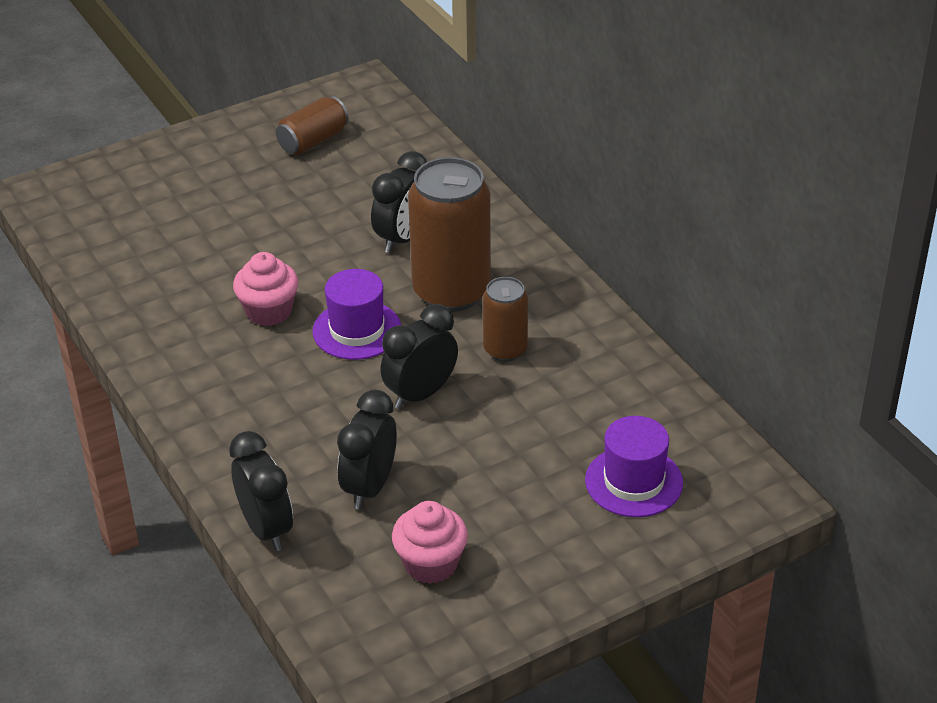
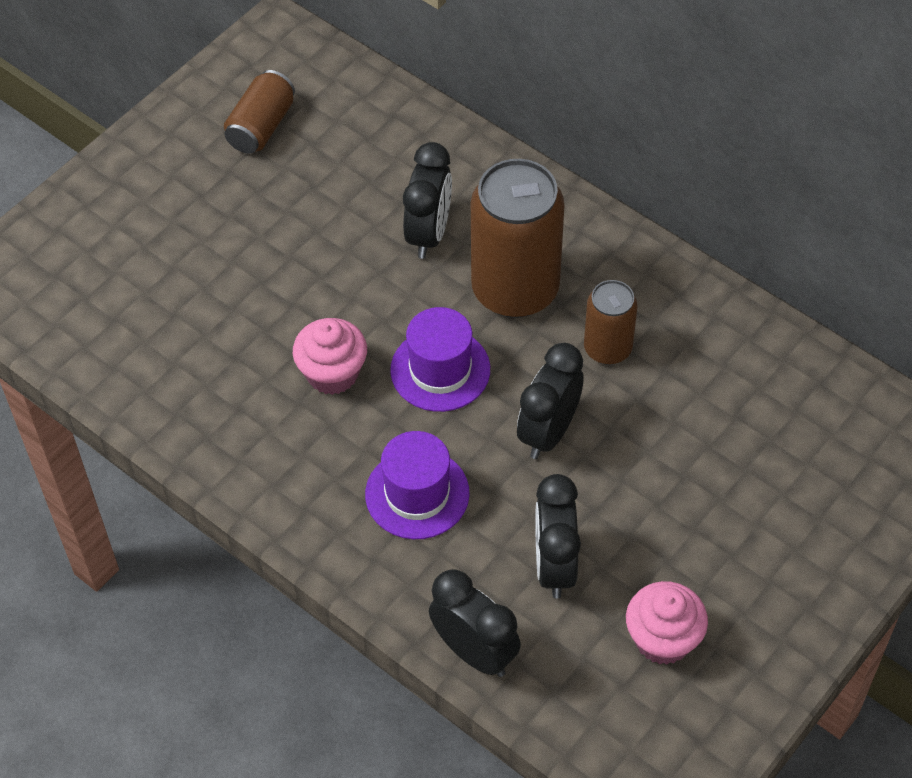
camera: 20 degrees left, 15 degrees up
purple hat [585,416,683,517] -> purple hat moved to [365,431,470,539]

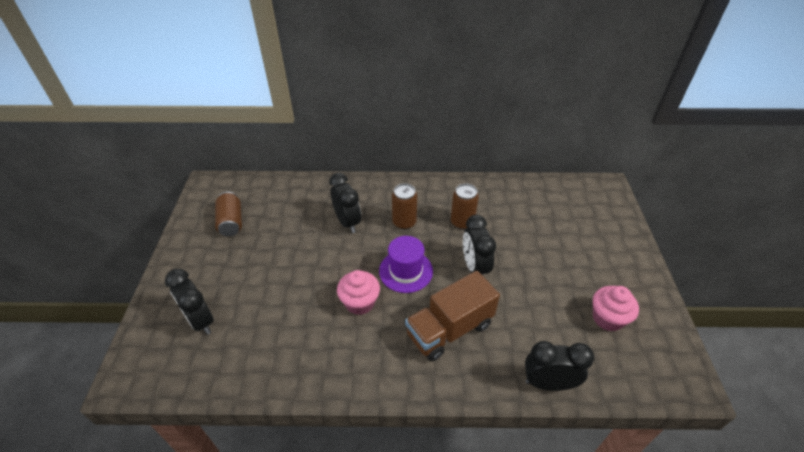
camera: 40 degrees left, 10 degrees down
purple hat [365,431,470,539] -> brown truck [405,271,500,361]
brown can [471,159,564,318] -> brown can [392,184,417,230], size x0.54
black clock [535,474,581,599] -> black clock moved to [165,269,214,335]

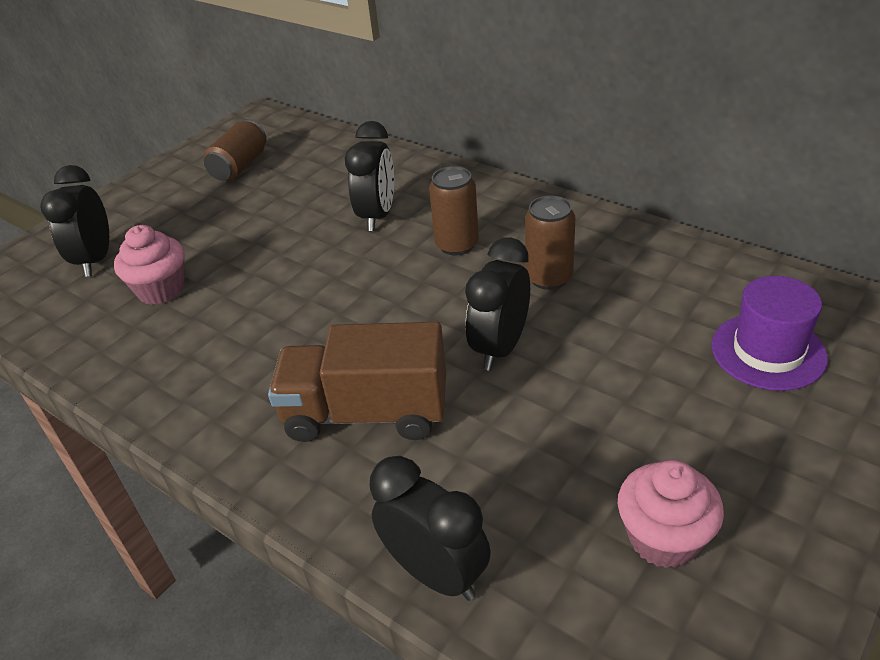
camera: 40 degrees right, 5 degrees down
pink cupcake [337,270,380,315] -> pink cupcake moved to [114,225,185,305]
purple hat [379,236,433,293] -> purple hat moved to [711,276,828,391]

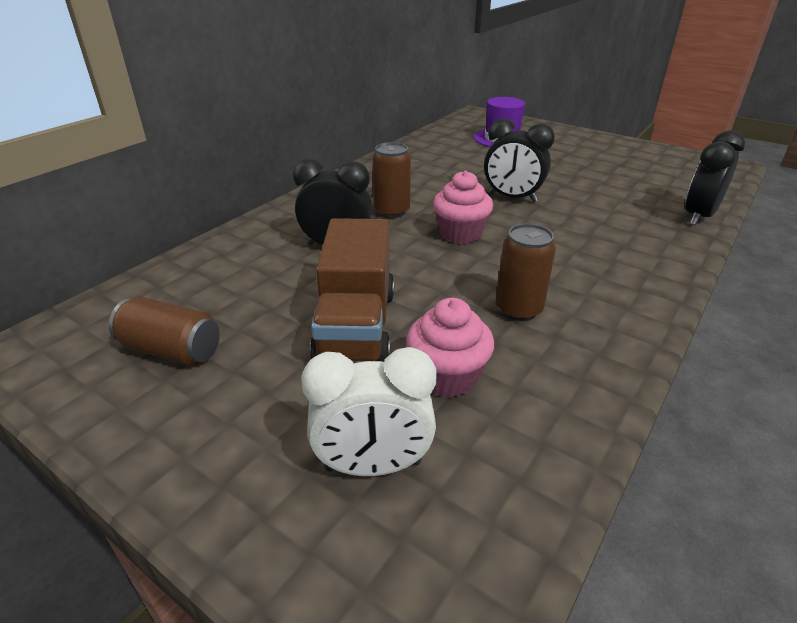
camera: 95 degrees left, 5 degrees down
black clock [40,165,109,277] -> white clock [301,347,437,476]
brown truck [268,322,446,442] -> brown truck moved to [310,218,395,363]
brown can [525,195,575,290] -> brown can moved to [496,224,556,321]
pink cupcake [618,460,724,568] -> pink cupcake moved to [433,170,493,244]

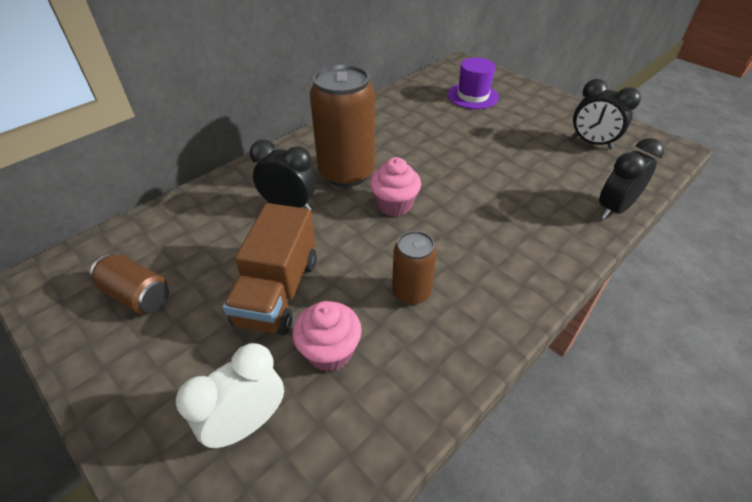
camera: 10 degrees right, 10 degrees up
white clock [301,347,437,476] -> white clock turned 135 degrees clockwise [176,343,284,448]
brown can [372,142,411,218] -> brown can [310,64,375,187], size x1.84
black clock [484,118,555,202] -> black clock moved to [572,79,641,149]

